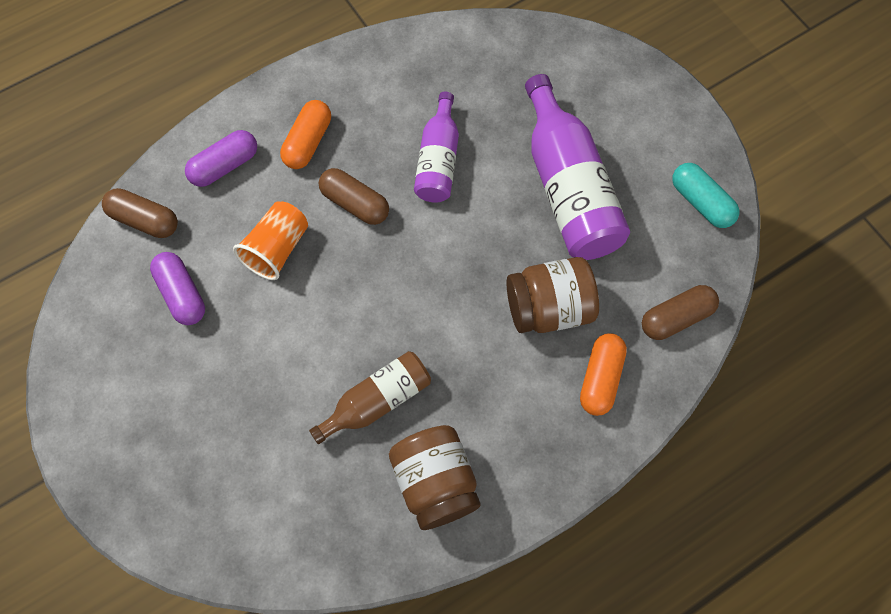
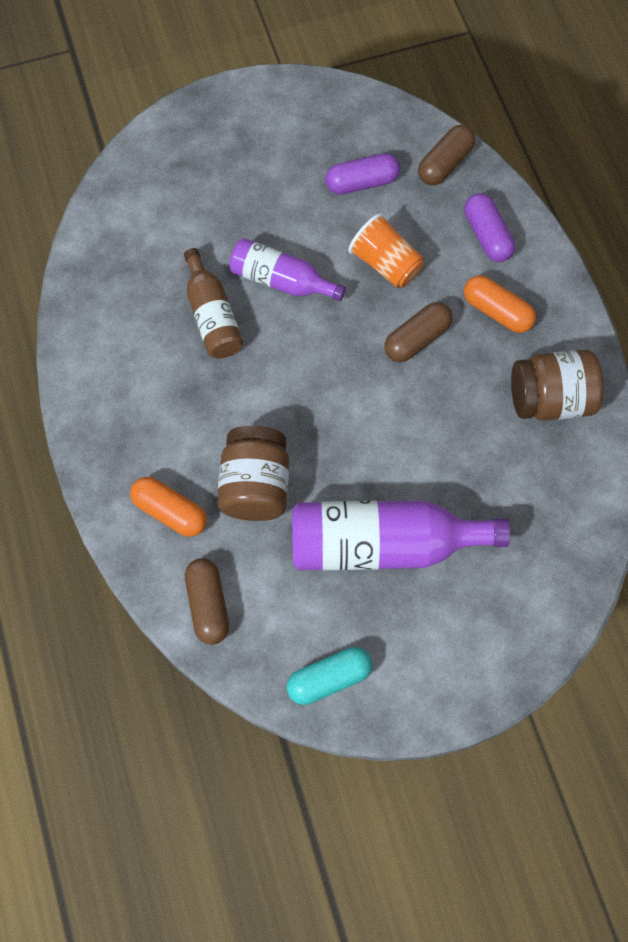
camera: 105 degrees right, 0 degrees up
brown jar [389,425,481,530] -> brown jar moved to [511,350,603,421]
purple bottle [414,91,459,202] -> purple bottle moved to [229,238,346,301]

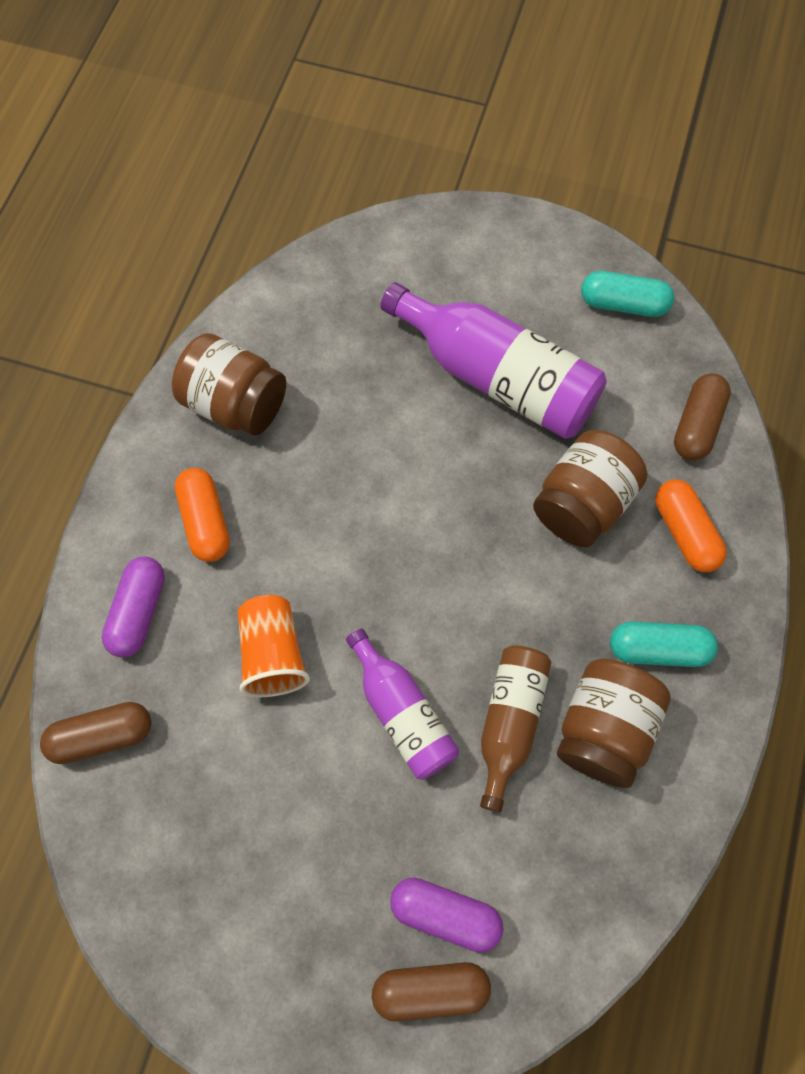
camera: 145 degrees left, 0 degrees up
purple capsule [325,153,400,195] -> purple capsule moved to [390,877,504,953]
brown capsule [384,302,453,362] -> brown capsule moved to [372,962,491,1022]
none -> brown jar [557,659,671,788]
none -> turquoise capsule [610,622,718,667]

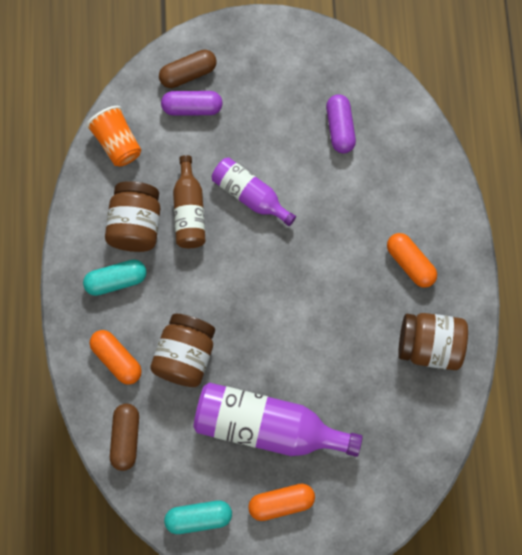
camera: 160 degrees right, 5 degrees up
brown capsule [40,702,151,764] -> none
purple capsule [102,557,165,658] -> purple capsule moved to [326,94,356,153]
orange cup [238,595,310,697] -> orange cup moved to [86,106,141,167]
none -> orange capsule [248,484,315,521]

